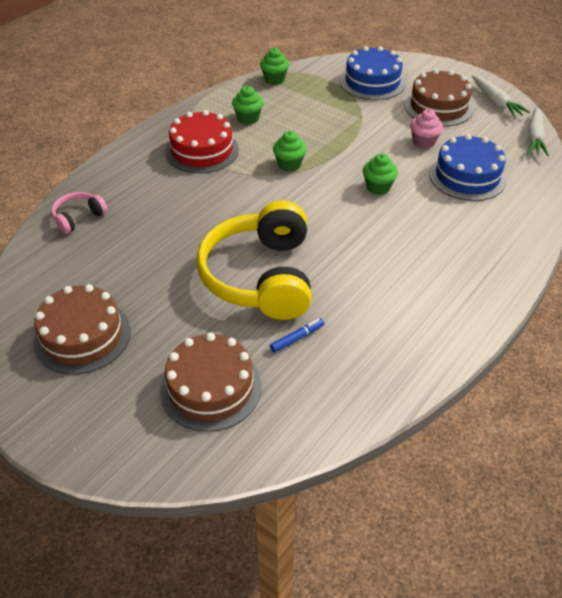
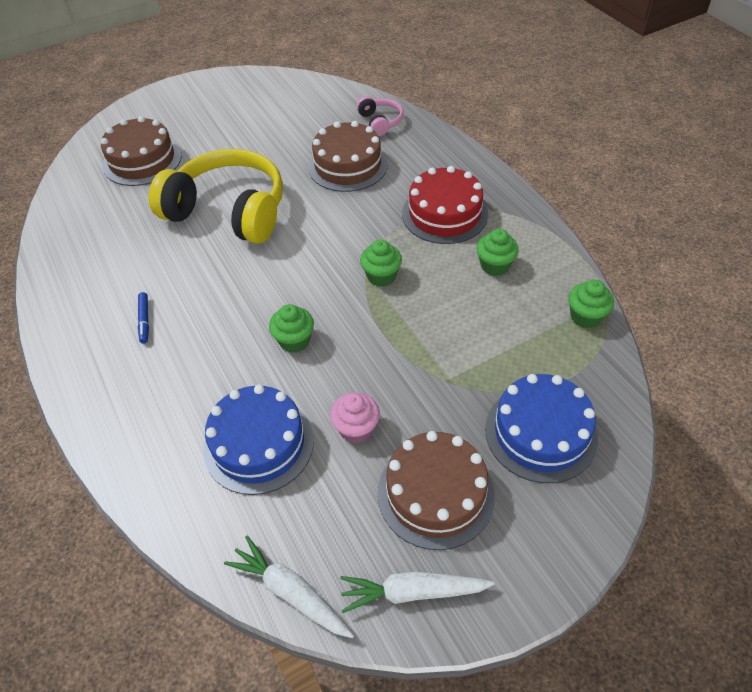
camera: 115 degrees right, 5 degrees up
brown cake [33,284,131,374] -> brown cake moved to [308,121,388,192]
blue marker [270,318,324,353] -> blue marker moved to [138,292,149,344]

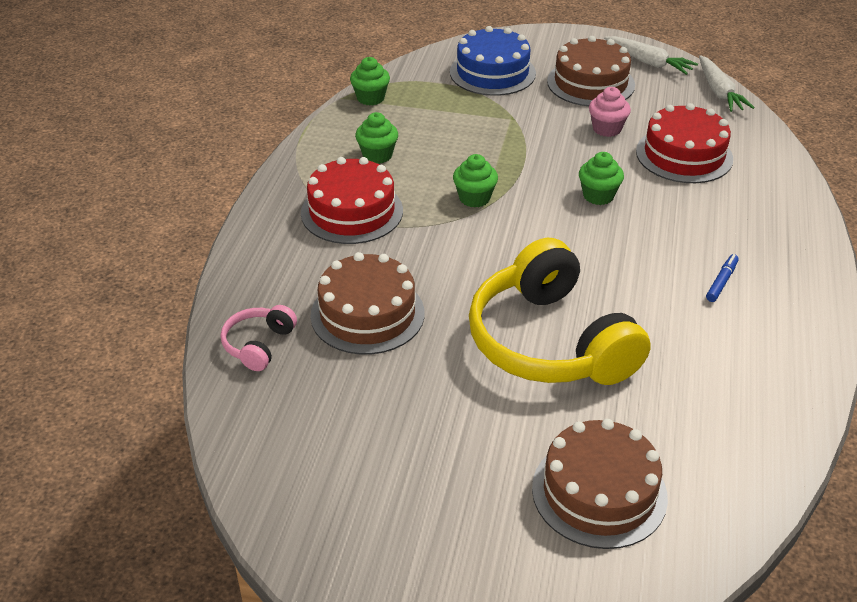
camera: 140 degrees left, 10 degrees down
blue cake [203,384,314,495] -> red cake [636,103,733,183]

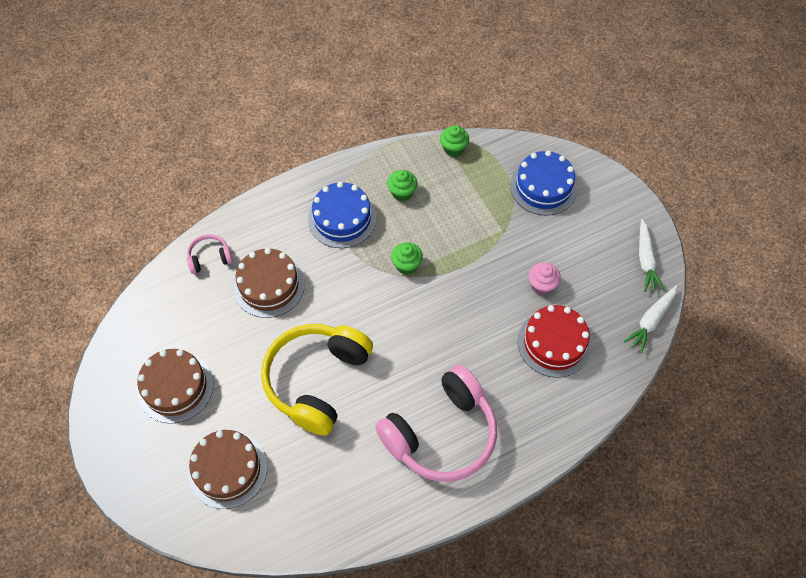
camera: 50 degrees right, 20 degrees up
red cake [301,157,403,244] -> blue cake [308,182,376,248]
brown cake [547,36,635,106] -> brown cake moved to [137,349,213,424]
green cupcake [579,152,624,205] -> none
blue marker [706,254,739,302] -> pink headphones [375,365,497,482]

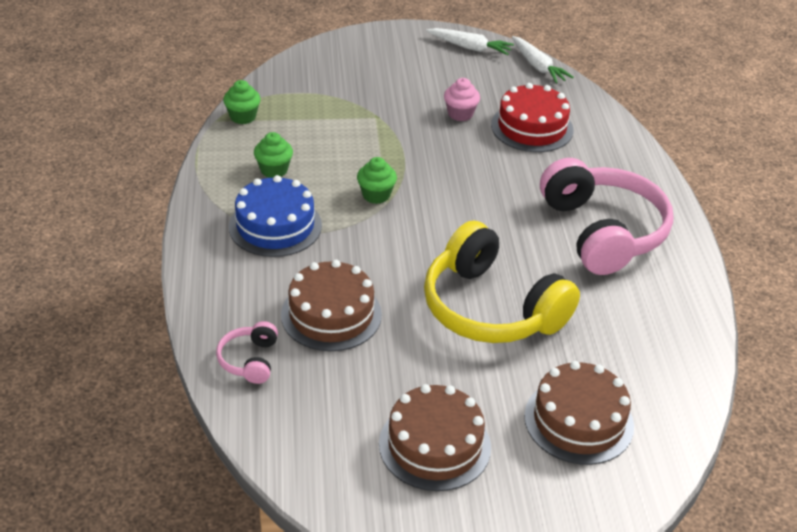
camera: 70 degrees left, 20 degrees down
blue cake [510,150,577,216] -> none

